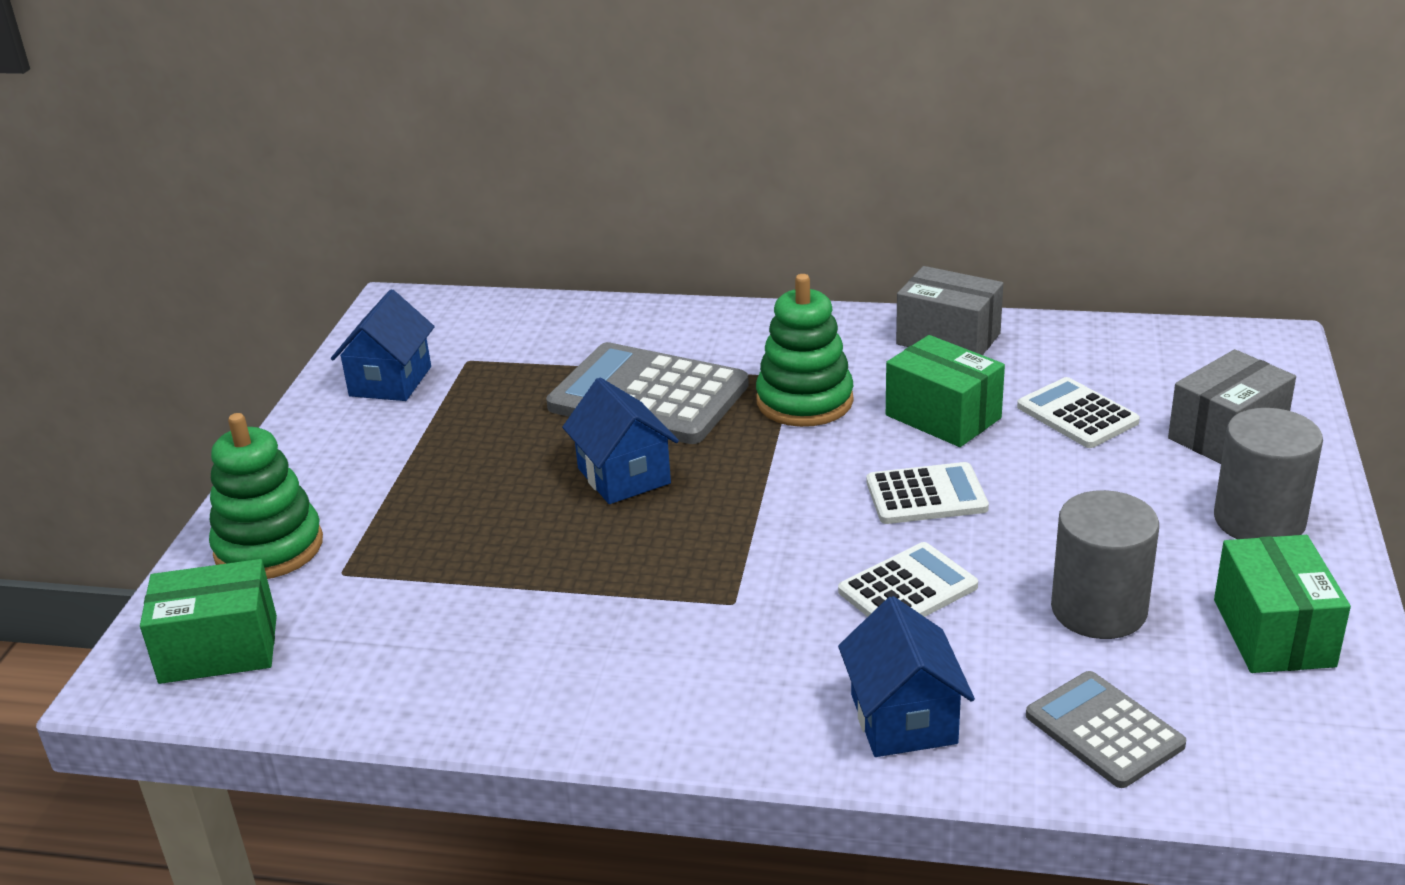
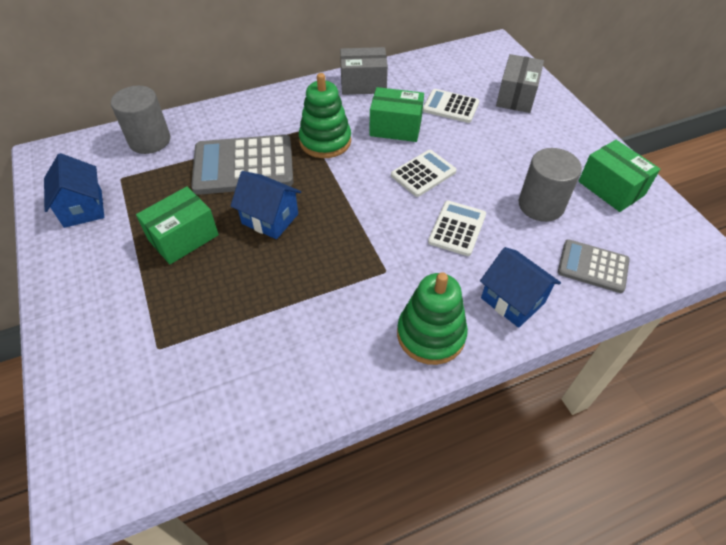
camera: 35 degrees left, 20 degrees up
green box [140,559,277,684] -> green box moved to [136,186,219,264]
green stacking toy [209,413,323,579] -> green stacking toy moved to [397,272,468,365]
grey cylinder [1214,408,1323,539] -> grey cylinder moved to [111,86,170,154]

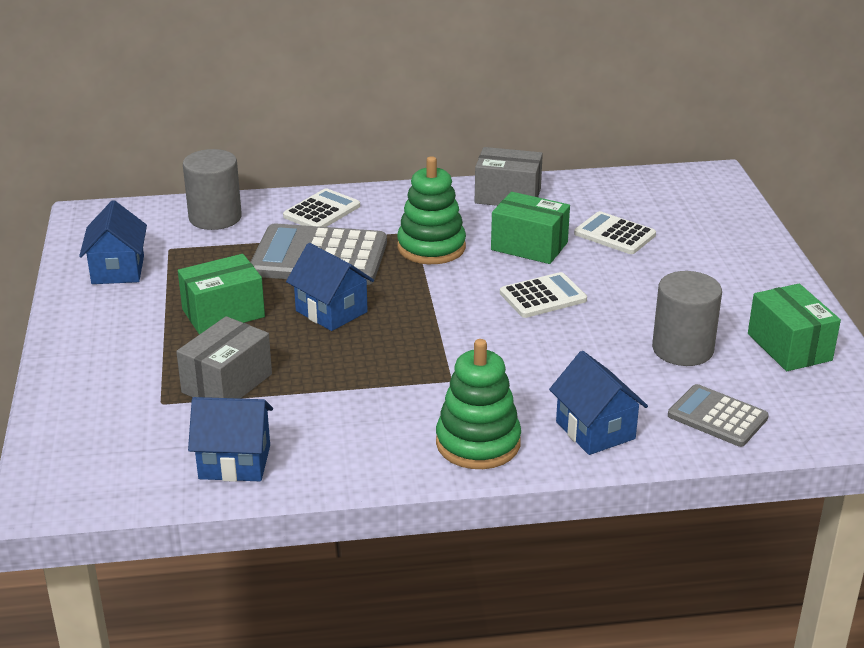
camera: 15 degrees right, 20 degrees down
white calculator [428,201,486,256] -> white calculator moved to [283,188,360,227]
grey box [496,54,544,113] -> grey box moved to [176,316,272,399]
none -> blue house [188,397,273,482]

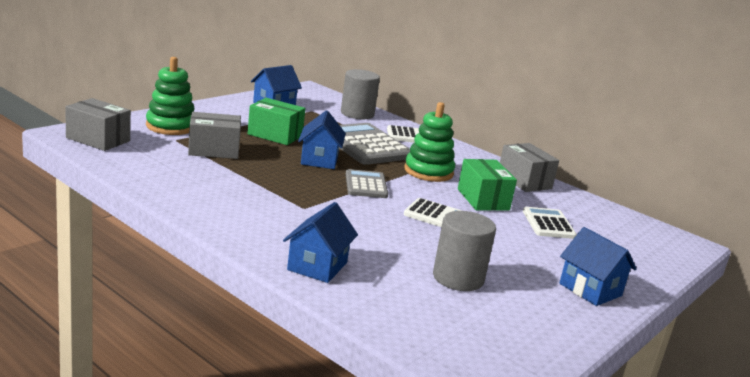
camera: 45 degrees right, 10 degrees down
blue house [188,397,273,482] -> blue house moved to [560,227,637,306]
green stacking toy [436,339,521,469] -> green stacking toy moved to [146,57,195,135]
grey calculator [668,384,769,447] -> grey calculator moved to [346,169,388,198]
green box [748,284,841,371] -> none
none -> grey box [65,98,131,151]

